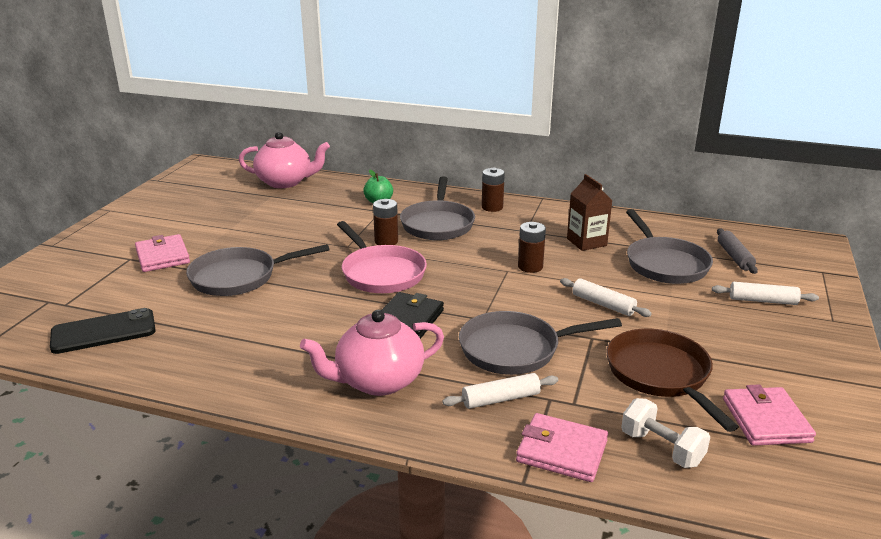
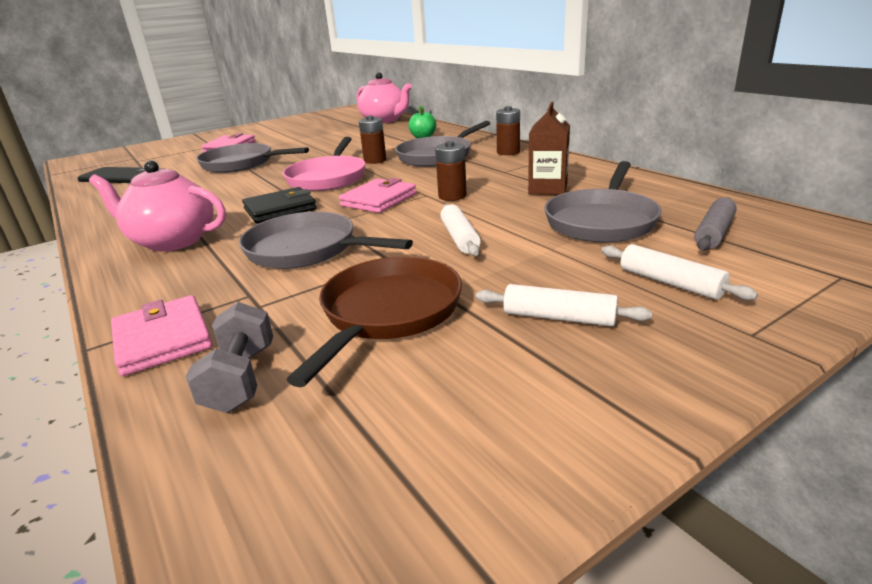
camera: 40 degrees right, 0 degrees up
white rolling pin [442,373,558,409] -> white rolling pin moved to [476,284,652,327]
white dumbbell [621,398,710,468] -> grey dumbbell [185,302,273,413]
pink wallet [723,384,816,446] -> pink wallet moved to [339,178,416,213]

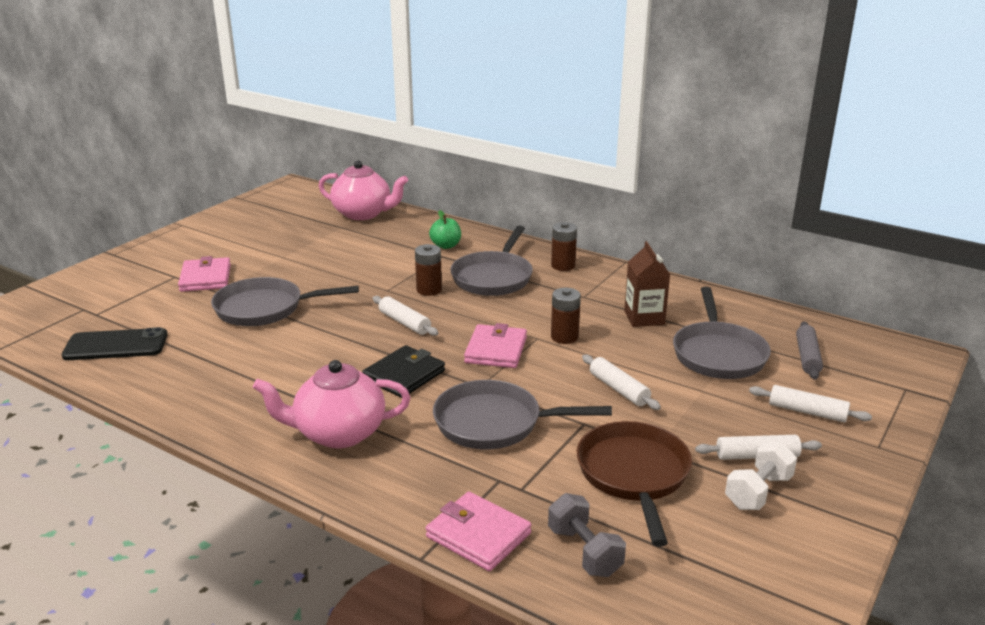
camera: 25 degrees left, 0 degrees up
pink pan [283,137,366,191] -> white rolling pin [373,296,439,336]
none -> white dumbbell [725,442,797,510]

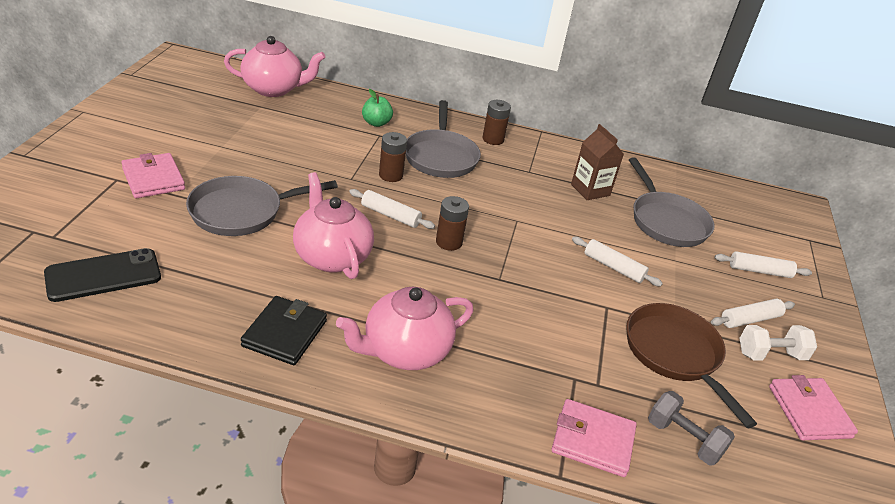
camera: 25 degrees left, 10 degrees up
black wallet [362,345,445,398] -> black wallet moved to [241,296,327,365]
grey pan [433,380,612,449] -> none
pink wallet [464,323,527,368] -> pink wallet moved to [769,375,858,440]
brown battery [551,288,581,344] -> brown battery moved to [436,196,469,251]
white dumbbell [725,442,797,510] -> white dumbbell turned 60 degrees clockwise [739,325,817,360]
grey rolling pin [796,321,823,380] -> none
none -> pink teapot [293,172,374,279]

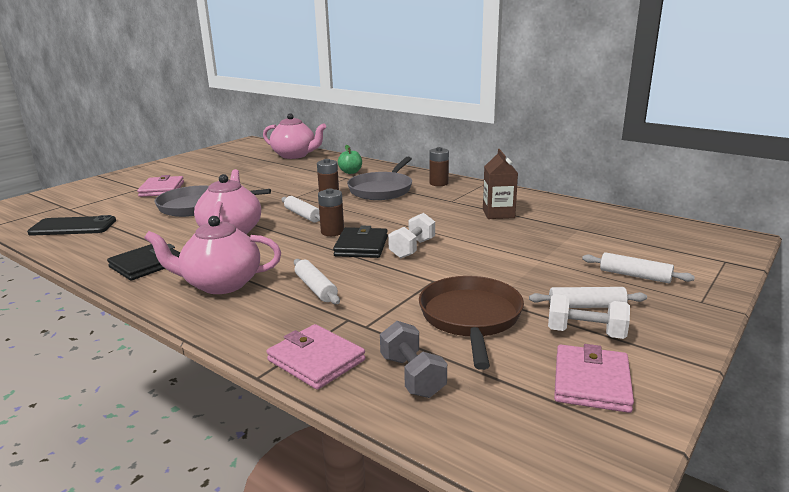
camera: 30 degrees right, 15 degrees down
white rolling pin [572,237,663,286] -> white rolling pin moved to [294,259,340,304]
grey pan [629,157,715,247] -> none
none -> black wallet [333,225,388,258]
none -> white dumbbell [388,213,435,258]

